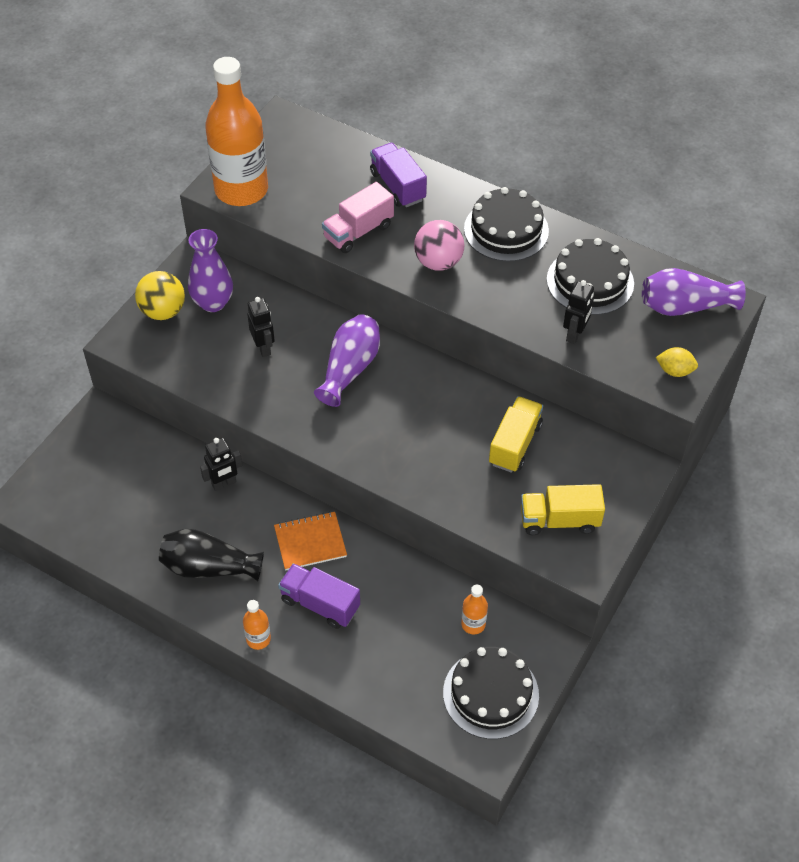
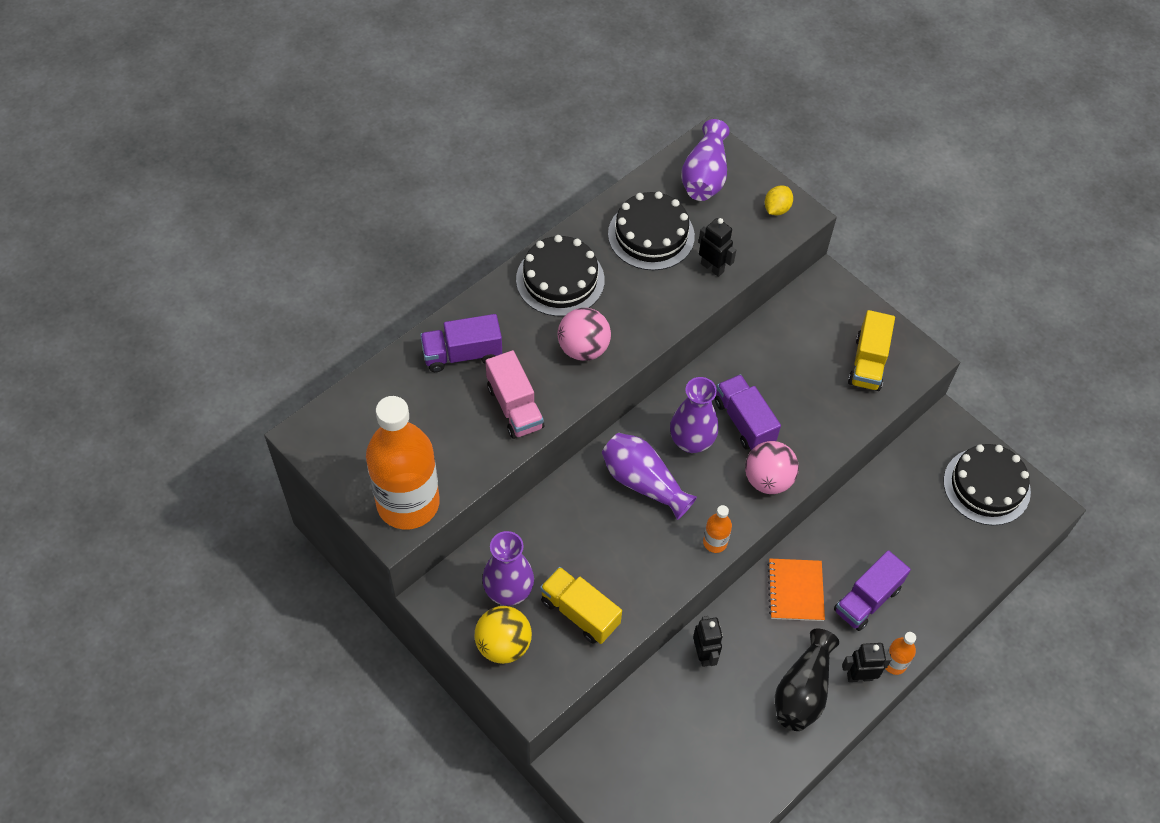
camera: 75 degrees left, 5 degrees up
black robot [247,297,275,357] -> black robot moved to [842,643,892,682]
orange bottle [461,585,488,634] -> orange bottle moved to [703,505,732,553]
yellow truck [489,396,543,473] -> yellow truck moved to [540,567,622,644]
none -> purple vase [670,377,719,453]
none -> purple truck [715,374,781,450]
none -> pink ball [745,441,799,494]

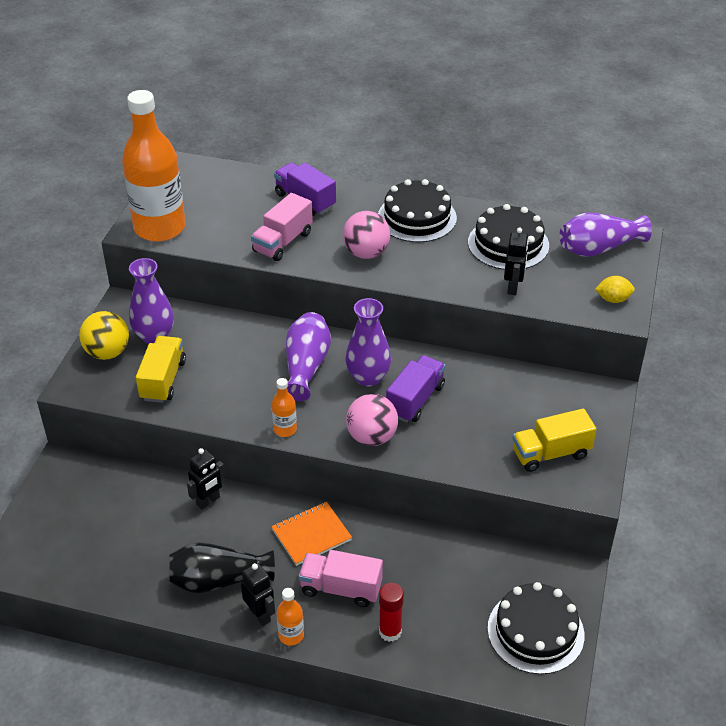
camera: 60 degrees right, 15 degrees down
purple truck [834,550,911,631] -> pink truck [299,550,383,607]
none -> red glue stick [379,583,404,642]

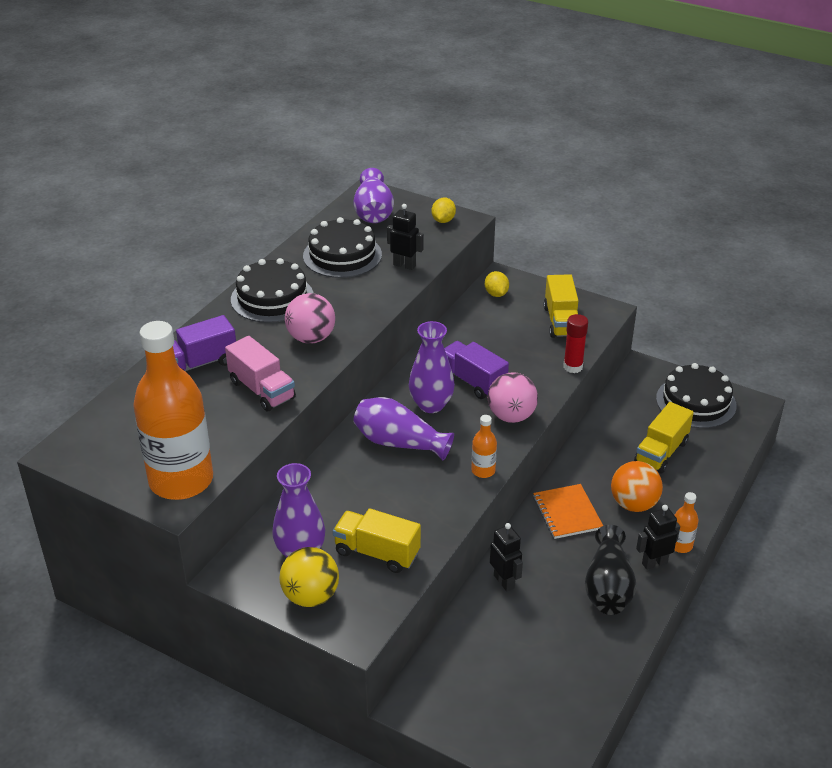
camera: 75 degrees left, 5 degrees down
pink truck [299,550,383,607] -> orange ball [611,461,663,512]
red glue stick [379,583,404,642] -> red glue stick moved to [563,314,588,373]
none -> yellow lemon [485,271,509,297]
none -> yellow truck [634,402,694,473]

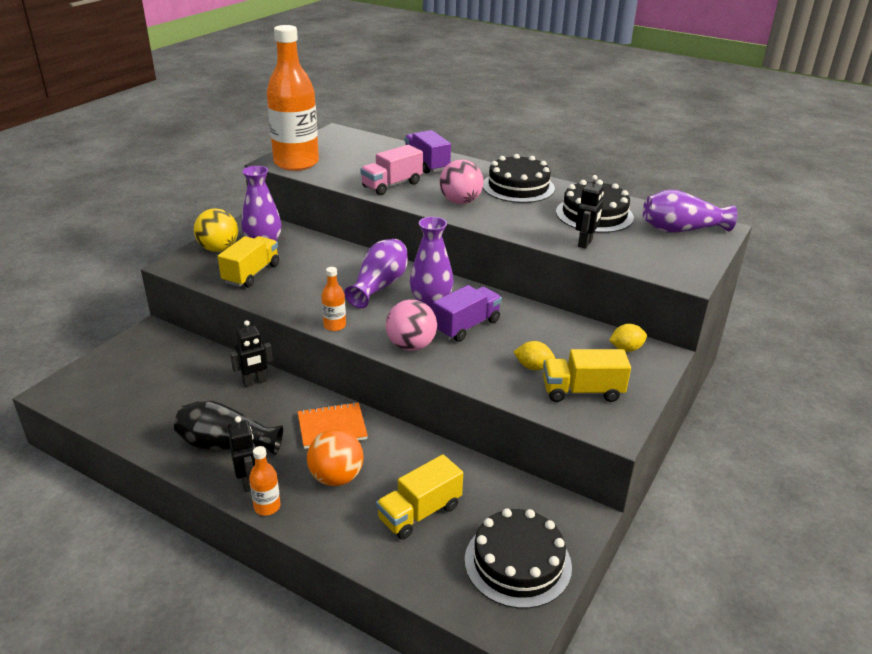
camera: 90 degrees right, 5 degrees down
yellow lemon [432,198,456,223] -> yellow lemon moved to [514,341,555,370]
red glue stick [563,314,588,373] -> none
yellow truck [634,402,694,473] -> yellow truck turned 75 degrees counterclockwise [376,454,463,540]

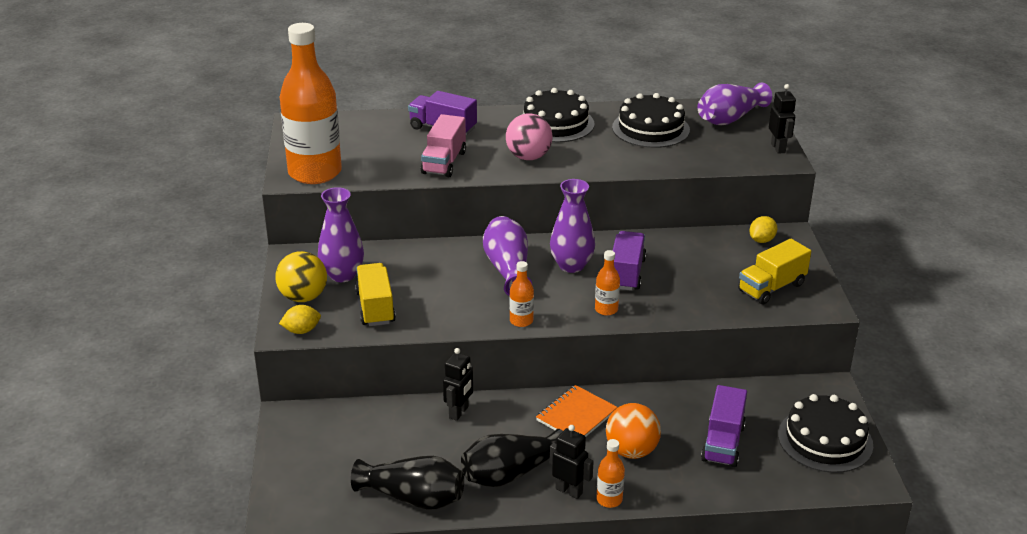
camera: 35 degrees left, 0 degrees up
yellow truck [376,454,463,540] -> purple truck [701,385,747,467]
pink ball [386,300,437,351] -> orange bottle [595,250,620,316]
yellow lemon [514,341,555,370] -> yellow lemon moved to [279,305,321,334]
black robot [576,175,604,249] -> black robot moved to [769,84,796,154]
none -> black vase [351,456,464,510]

